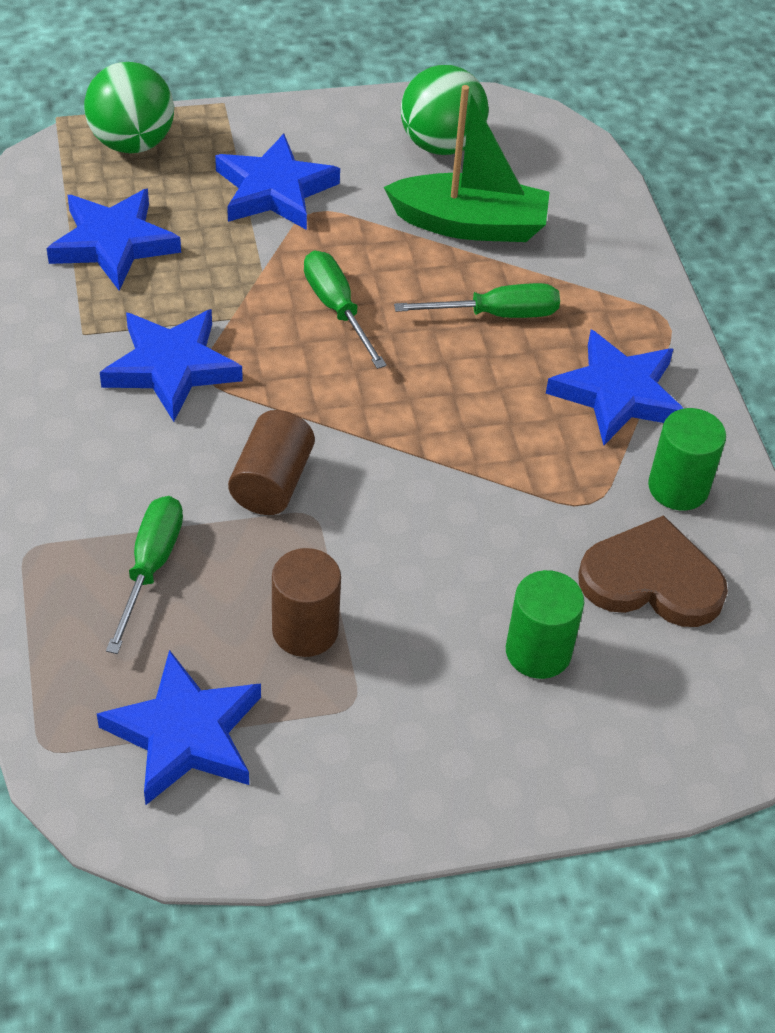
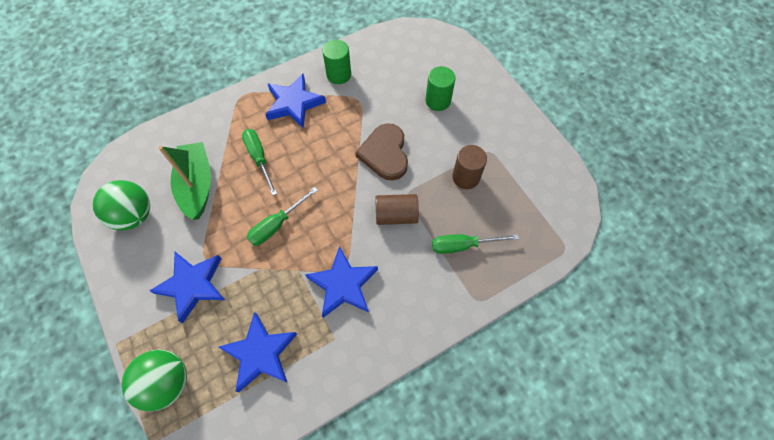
camera: 105 degrees left, 15 degrees up
blue star [97,650,261,805] -> none
brown heart [578,515,728,627] -> brown heart moved to [355,123,408,180]

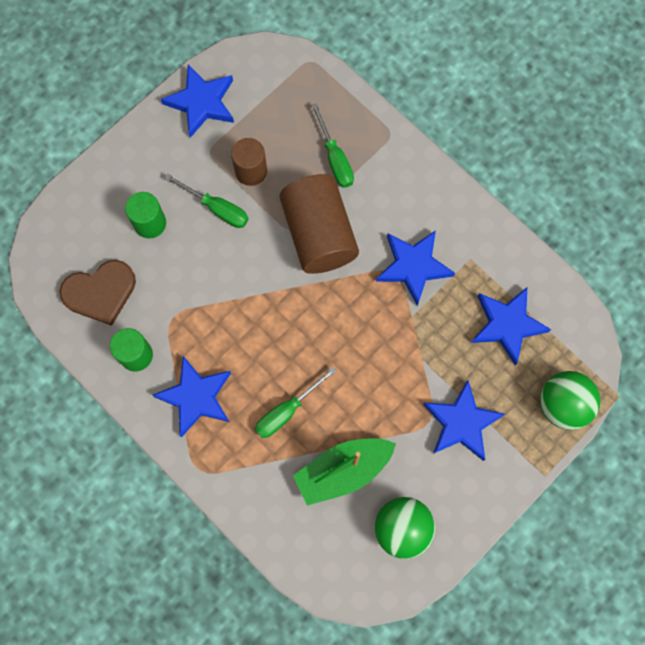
camera: 105 degrees left, 10 degrees up
green screwdriver [247,187,318,246] -> green screwdriver moved to [165,173,248,228]
brown heart [355,123,408,180] -> brown heart moved to [59,260,136,326]
brown cylinder [375,194,419,225] -> brown cylinder [280,174,359,274], size x1.76
none -> blue star [161,65,234,138]

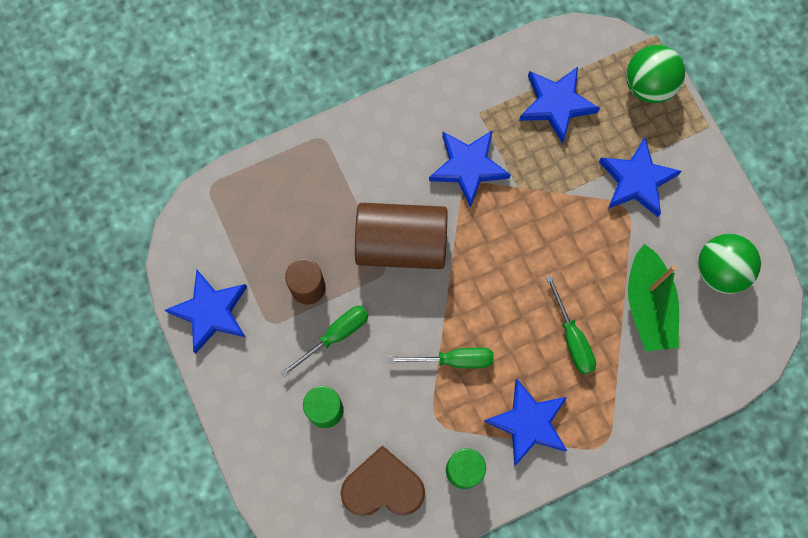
camera: 70 degrees left, 0 degrees up
brown heart [59,260,136,326] -> brown heart turned 90 degrees counterclockwise [340,445,425,516]
green screwdriver [311,103,354,188] -> green screwdriver moved to [388,348,494,368]

